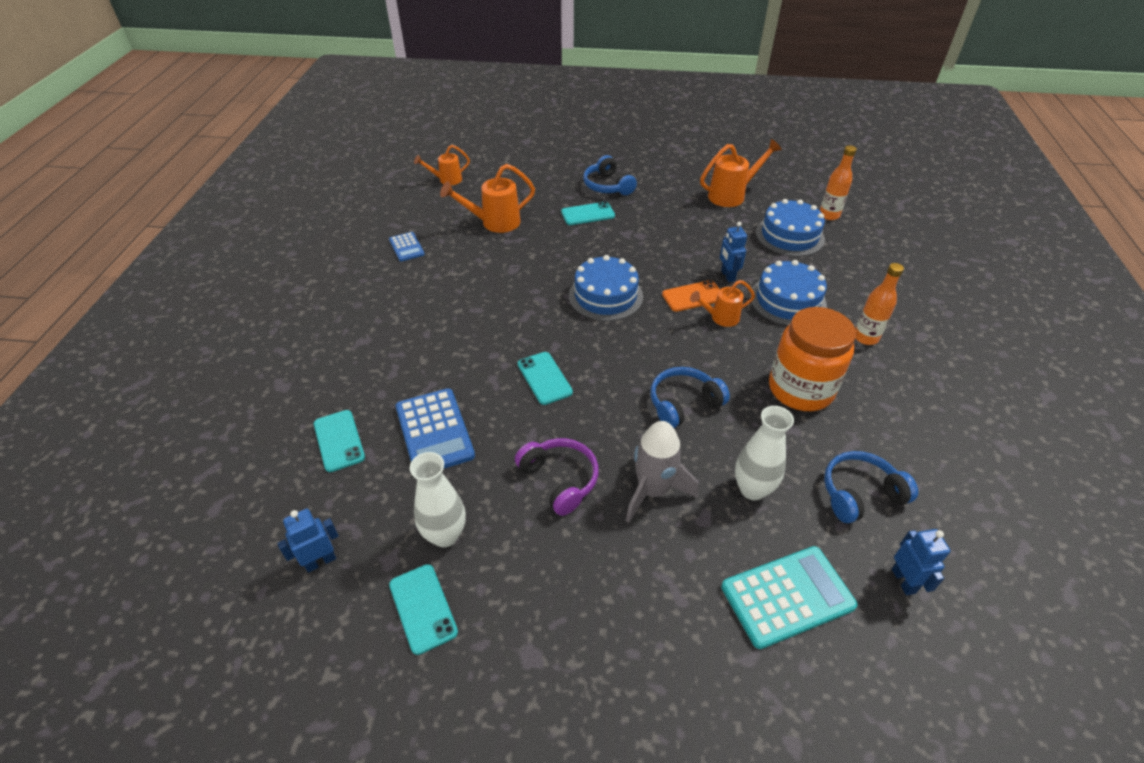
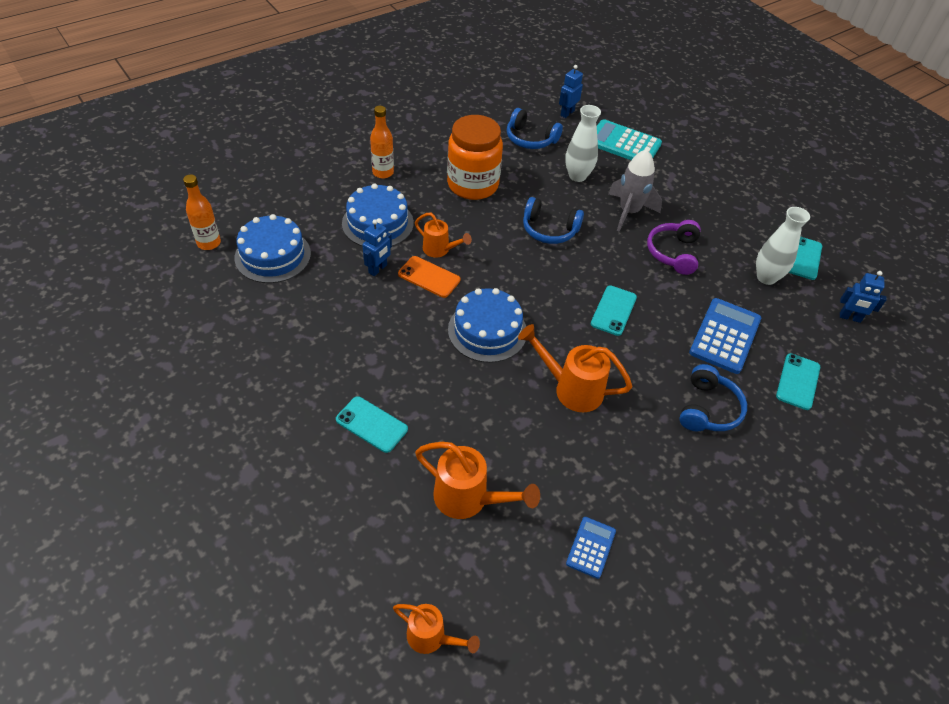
camera: 135 degrees left, 5 degrees up
blue headphones [583,155,637,195] -> blue headphones moved to [679,364,747,431]
orange watering can [700,139,782,207] -> orange watering can moved to [518,324,632,412]

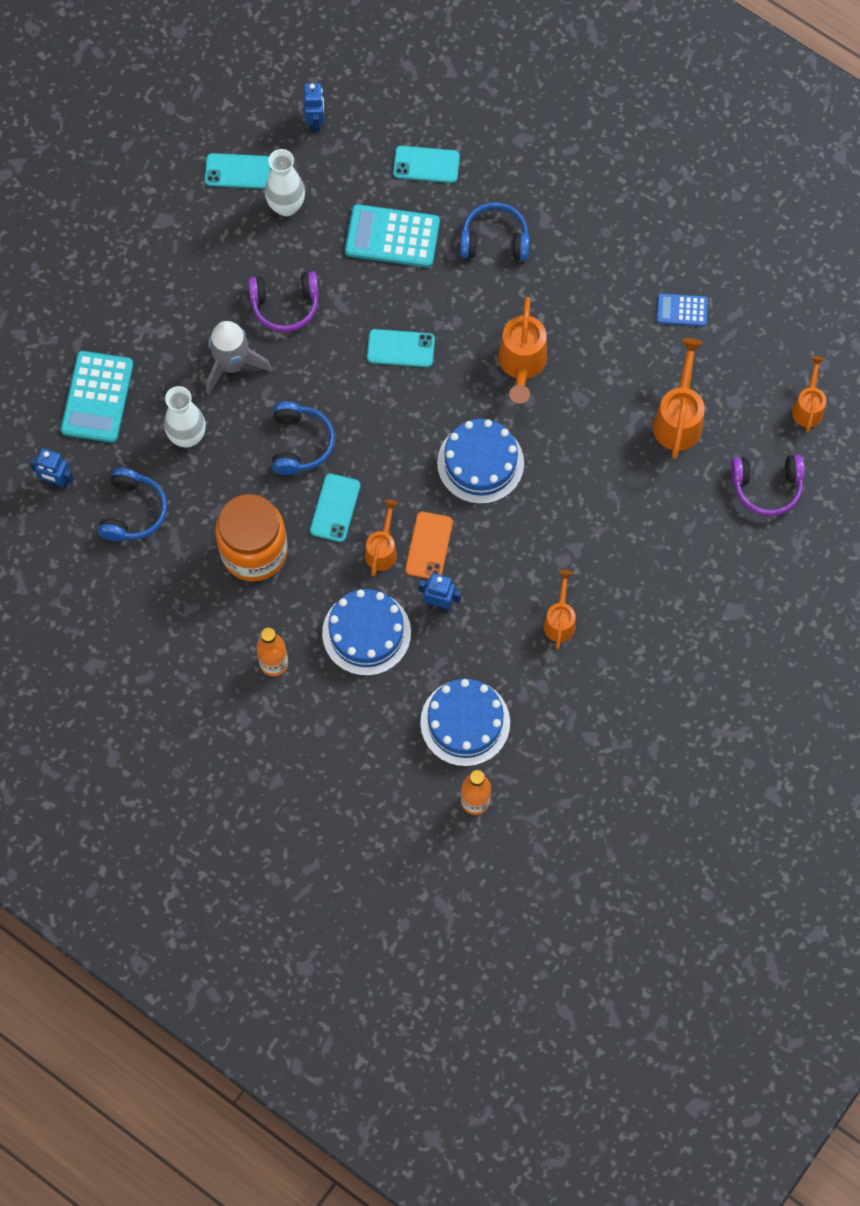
camera: 105 degrees left, 20 degrees up
turquoise phone [336,396,408,453] -> turquoise phone moved to [310,474,360,542]
blue calculator [689,298,761,374] -> turquoise calculator [345,204,440,267]
none -> orange watering can [543,570,576,649]
none -> purple headphones [731,455,805,516]

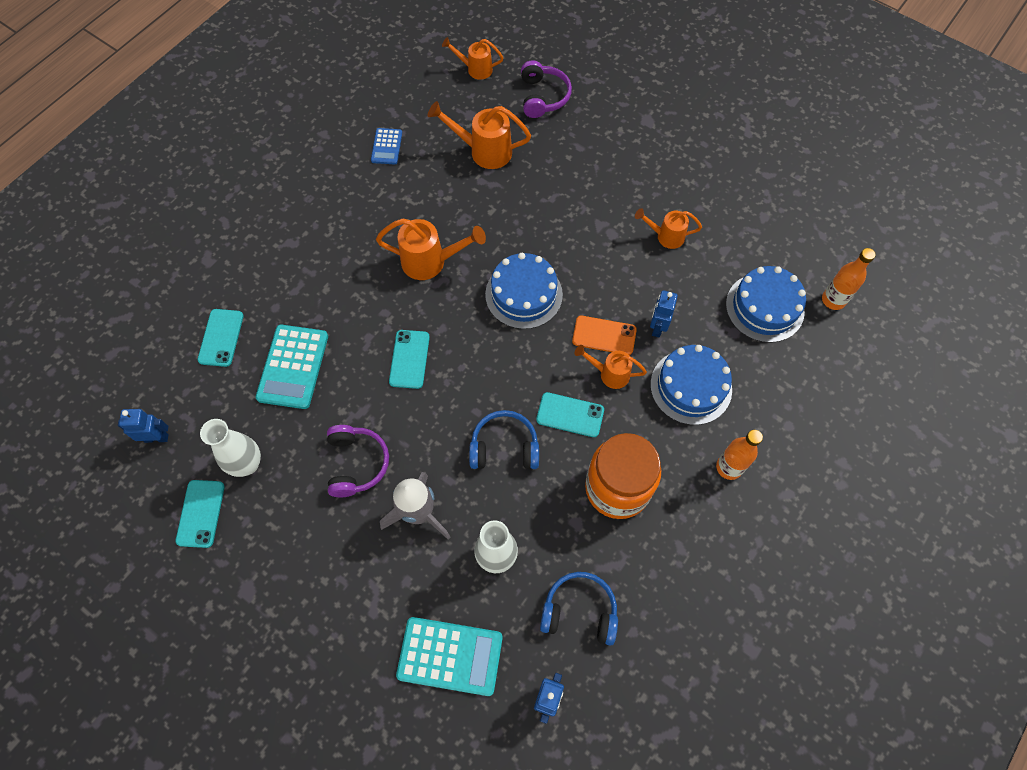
camera: 90 degrees left, 5 degrees down
blue headphones [460,202,529,261] -> none

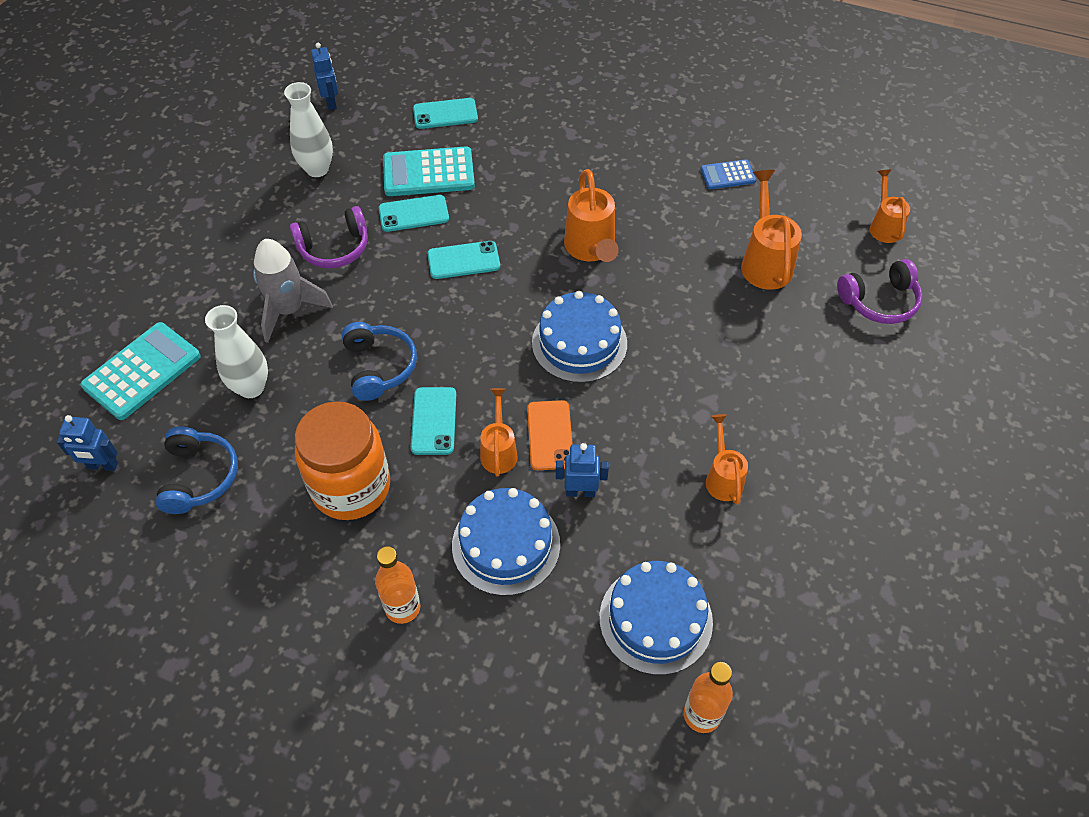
camera: 75 degrees right, 10 degrees down
turquoise phone [175,480,225,548] -> turquoise phone moved to [379,195,449,232]
turquoise calculator [396,617,503,696] -> turquoise calculator turned 135 degrees counterclockwise [80,322,201,420]

